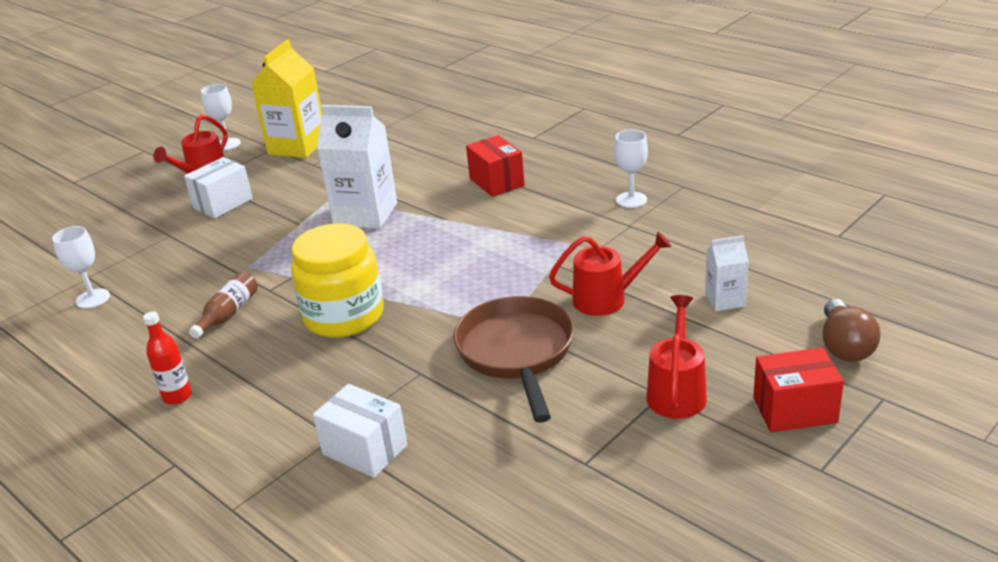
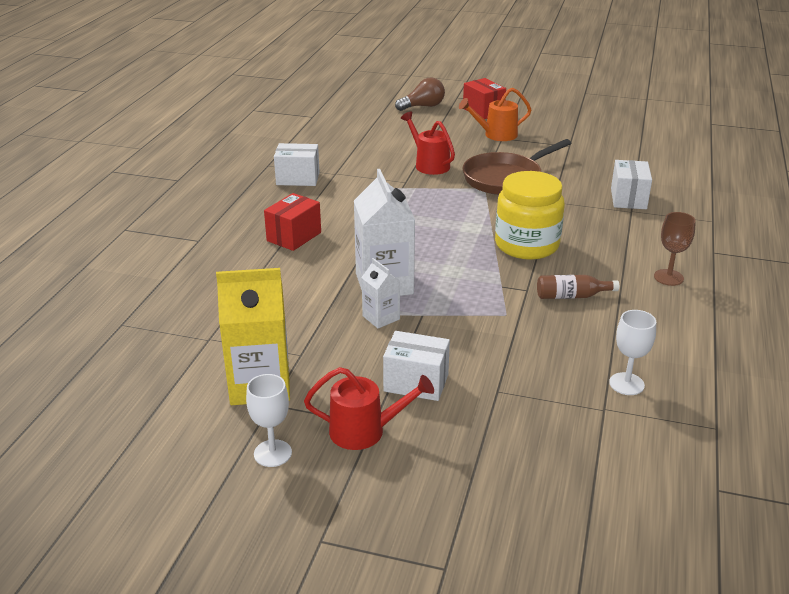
camera: 120 degrees left, 0 degrees up
red bottle [143,311,192,405] -> brown goblet [654,212,696,286]
white goblet [614,129,648,208] -> white box [274,143,320,186]
red watering can [647,295,707,419] -> orange watering can [459,88,532,141]
white carton [705,235,749,311] -> white carton moved to [361,258,400,329]

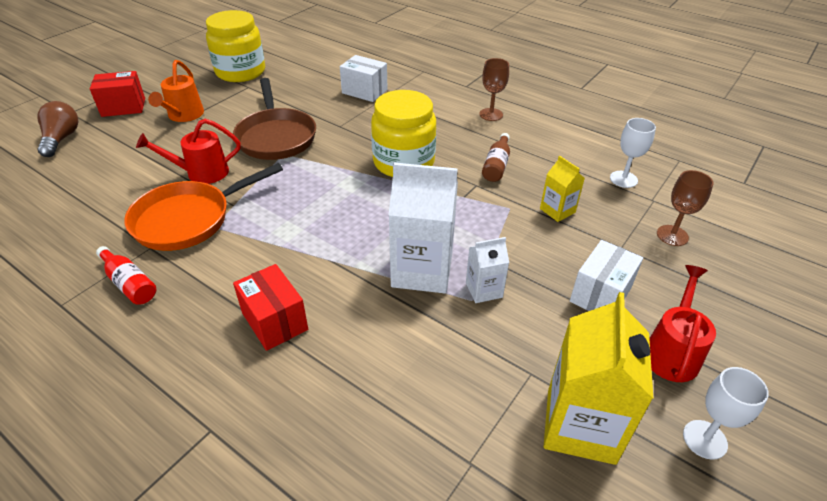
camera: 70 degrees left, 10 degrees up
white box [274,143,320,186] -> red bottle [96,246,156,305]
none -> orange pan [124,163,283,251]
none -> yellow jar [206,10,265,82]
none -> yellow carton [540,156,585,222]
none -> brown goblet [657,170,714,246]

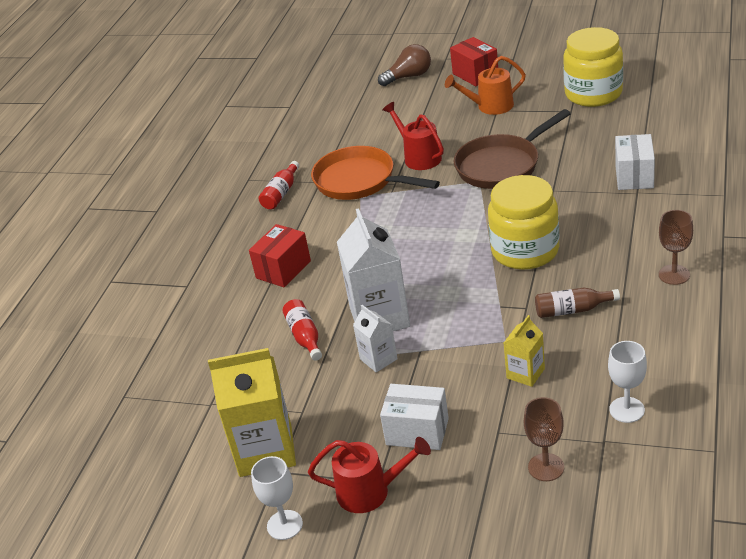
camera: 75 degrees right, 5 degrees down
none -> red bottle [283,299,322,361]

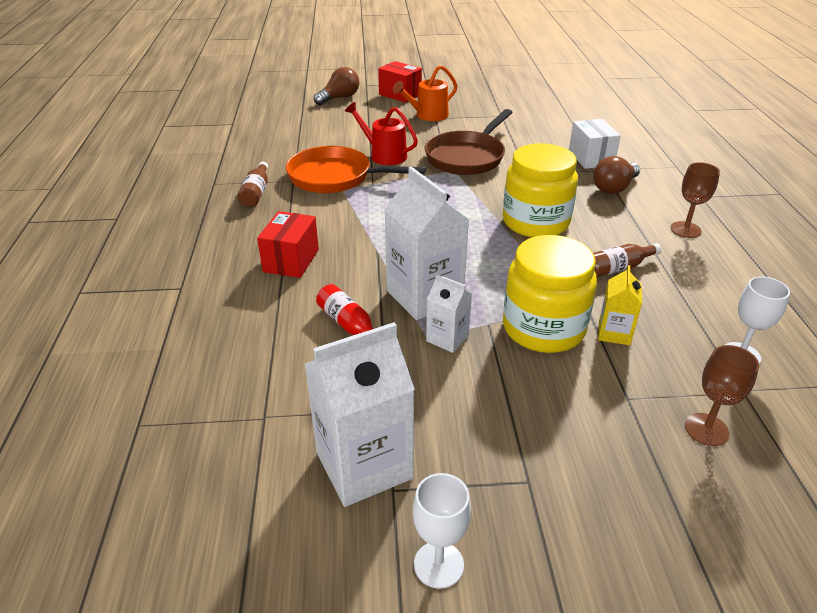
camera: 25 degrees left, 0 degrees up
yellow carton [208,348,296,477] -> white carton [305,322,415,507]
red bottle [258,161,299,210] -> brown bottle [237,162,268,207]
red watering can [308,437,431,513] -> none
white box [380,384,449,450] -> none
yellow jar [563,27,623,107] -> yellow jar moved to [503,235,597,353]
none -> brown light bulb [593,156,640,194]

